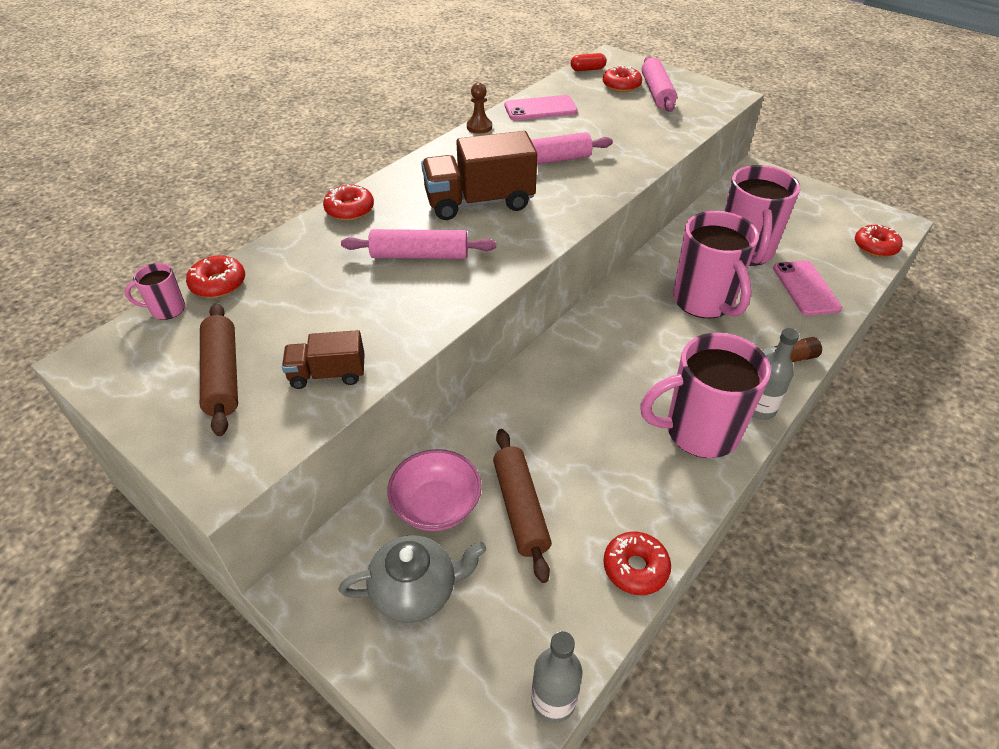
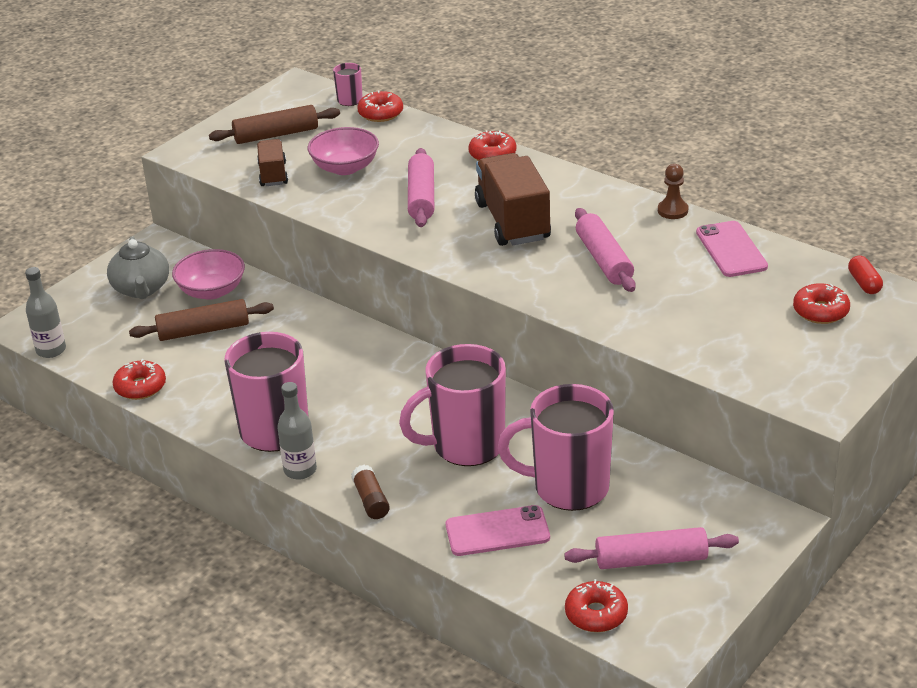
camera: 90 degrees right, 10 degrees down
pink rolling pin [642,56,677,112] -> pink rolling pin moved to [564,527,739,569]
none -> pink bowl [308,127,379,175]

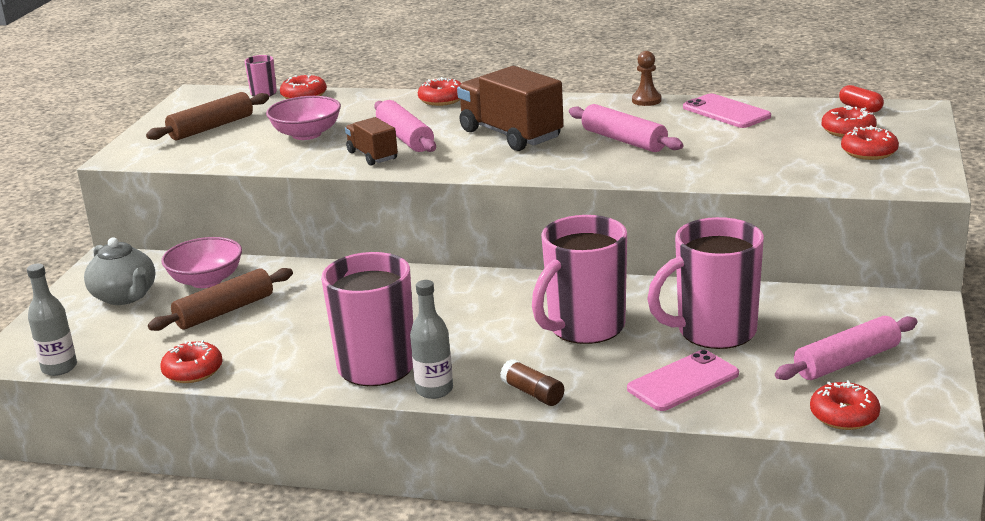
camera: 25 degrees left, 10 degrees down
brown truck [257,139,288,186] -> brown truck moved to [345,117,398,166]
none -> red donut [841,125,899,160]

